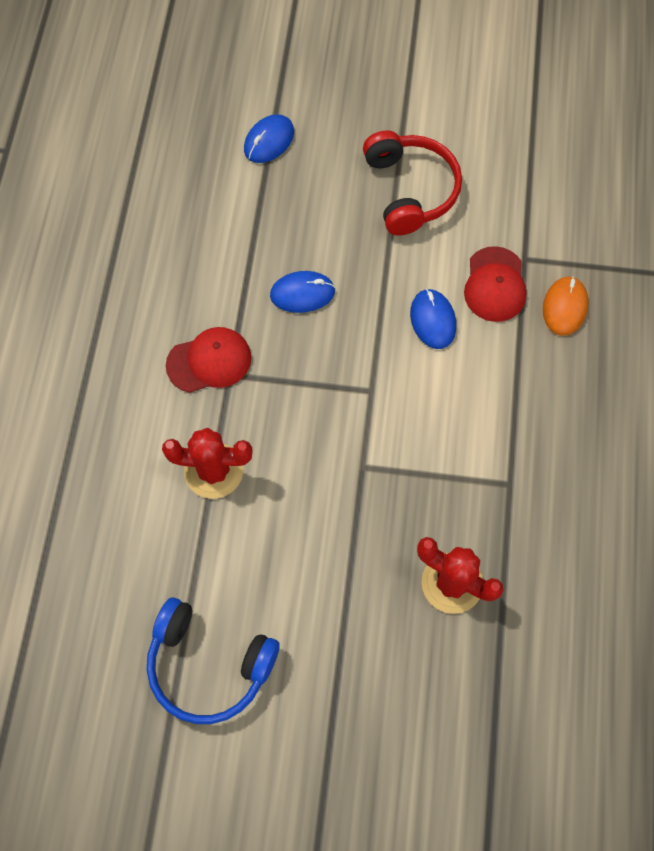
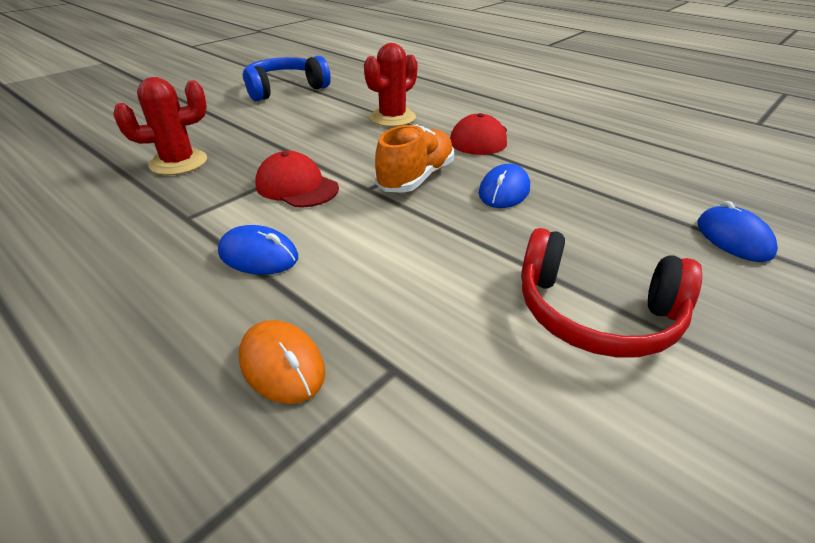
camera: 125 degrees right, 30 degrees down
blue mouse [410,289,456,349] -> blue mouse moved to [218,225,298,275]
red cap [464,246,527,322] -> red cap moved to [255,151,339,207]
none -> orange shoe [375,124,454,193]

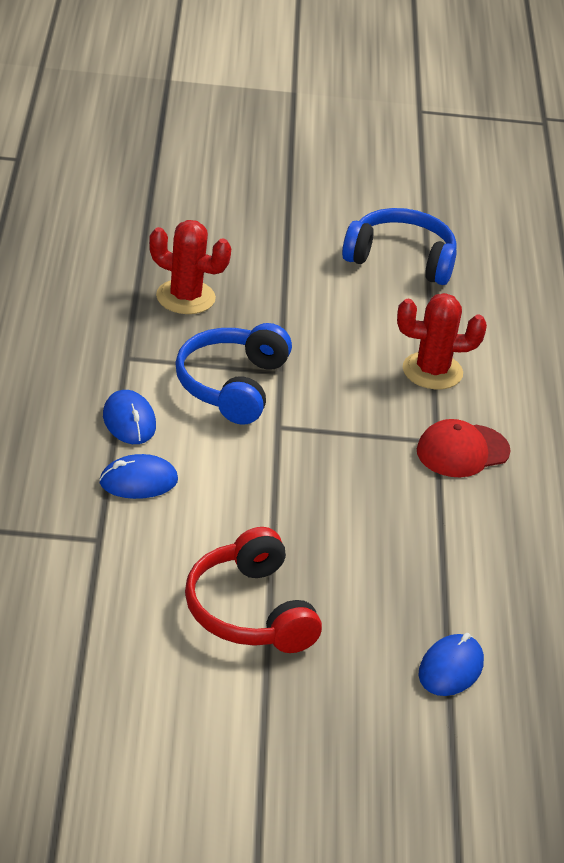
camera: 45 degrees right, 0 degrees up
orange mouse [239,320,325,404] -> none
red cap [255,151,339,207] -> blue headphones [175,323,292,425]
orange shoe [375,124,454,193] -> none
blue mouse [479,164,530,208] -> blue mouse moved to [99,454,178,499]

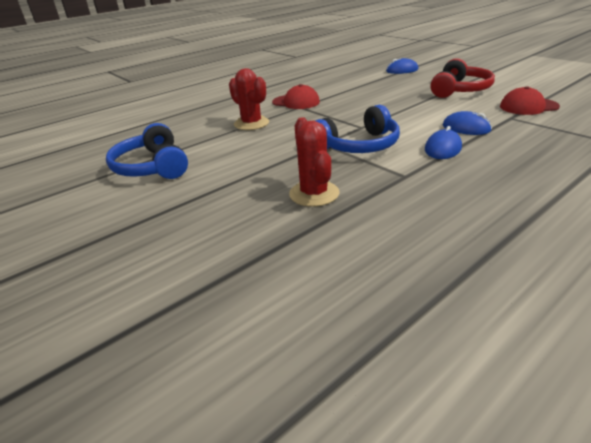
camera: 125 degrees left, 5 degrees down
none -> red cap [500,86,560,115]

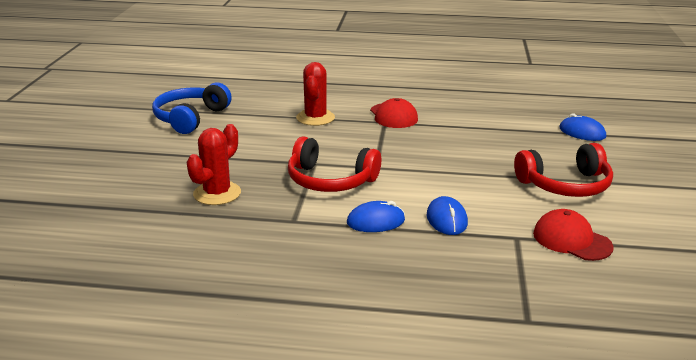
camera: 45 degrees right, 5 degrees down
blue headphones [315,105,400,153] -> red headphones [288,137,381,192]

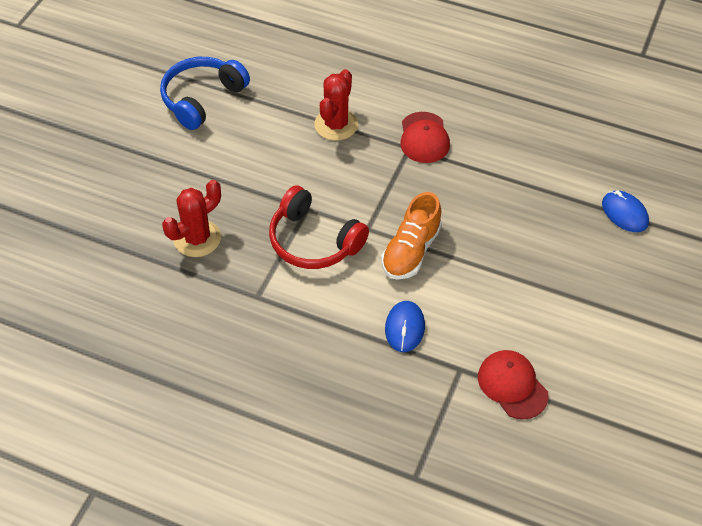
camera: 15 degrees right, 25 degrees up
blue mouse [347,201,405,232] -> none
red headphones [514,143,613,197] -> none
none -> orange shoe [381,192,442,280]

